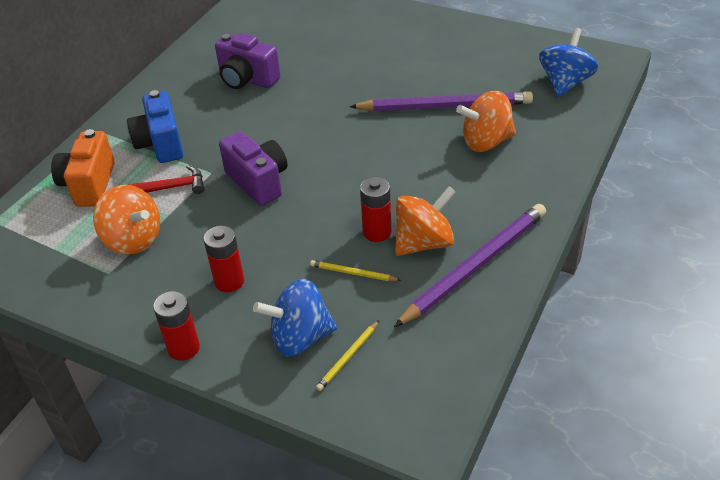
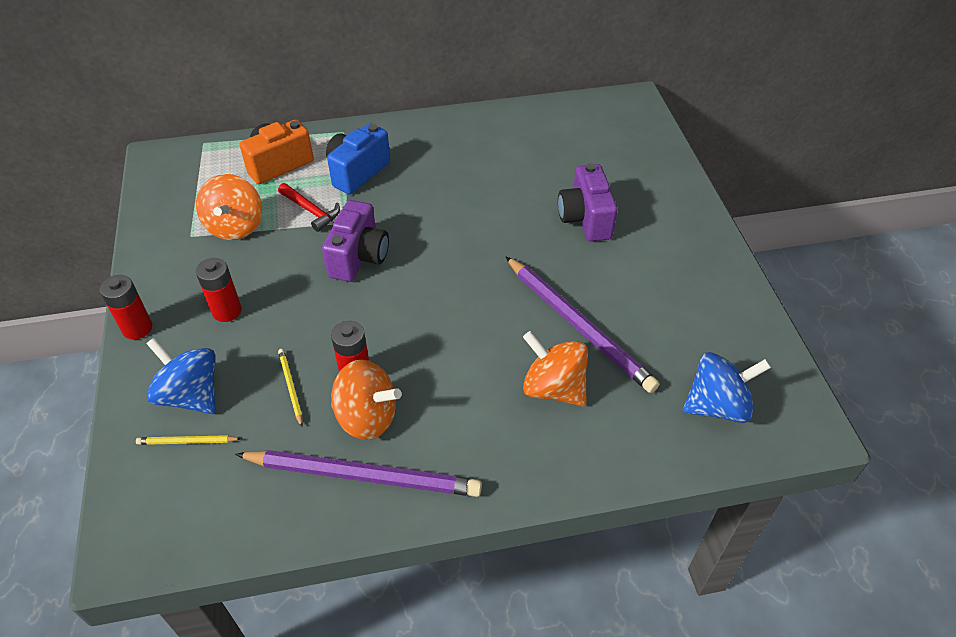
camera: 50 degrees right, 5 degrees up
purple camera [215,33,280,89] -> purple camera moved to [558,163,618,241]

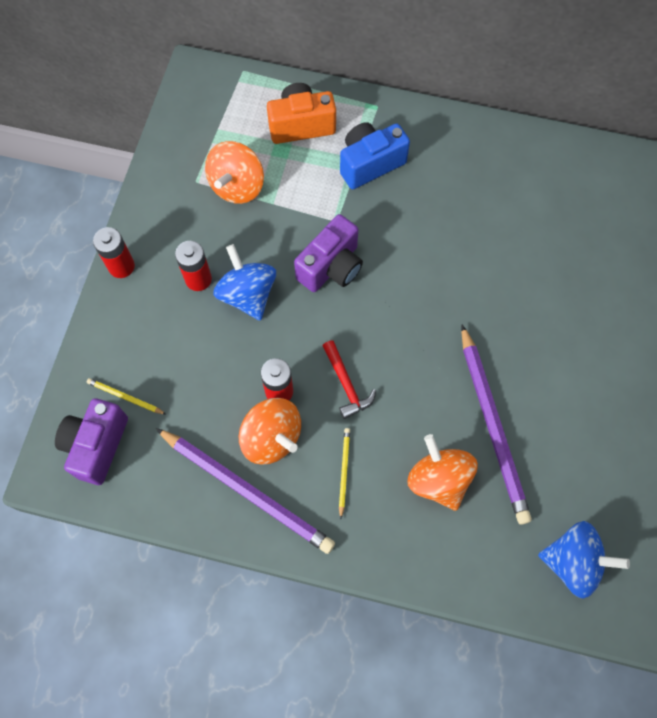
camera: 25 degrees right, 20 degrees up
blue spinning top [146,337,216,414] -> blue spinning top moved to [214,244,276,321]
red hammer [278,183,340,232] -> red hammer moved to [323,340,376,419]
yellow pencil [278,349,303,427] -> yellow pencil moved to [339,428,350,519]
purple camera [558,163,618,241] -> purple camera moved to [55,399,128,485]

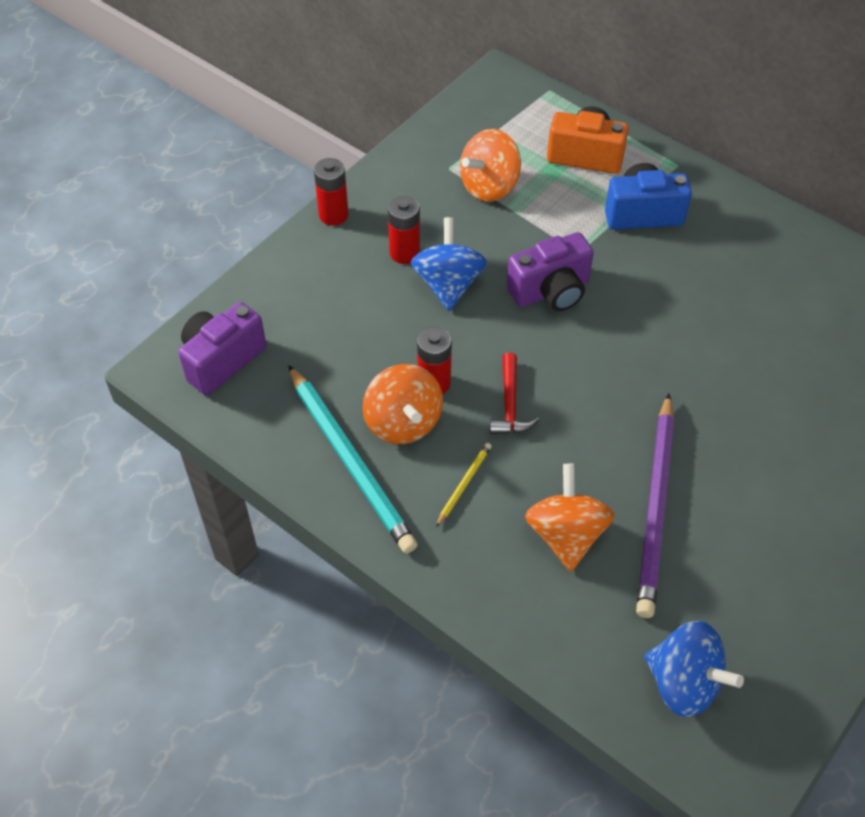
camera: 25 degrees right, 15 degrees down
yellow pencil [87,378,166,414] -> none
purple pencil [156,428,335,554] -> turquoise pencil [288,365,418,553]

